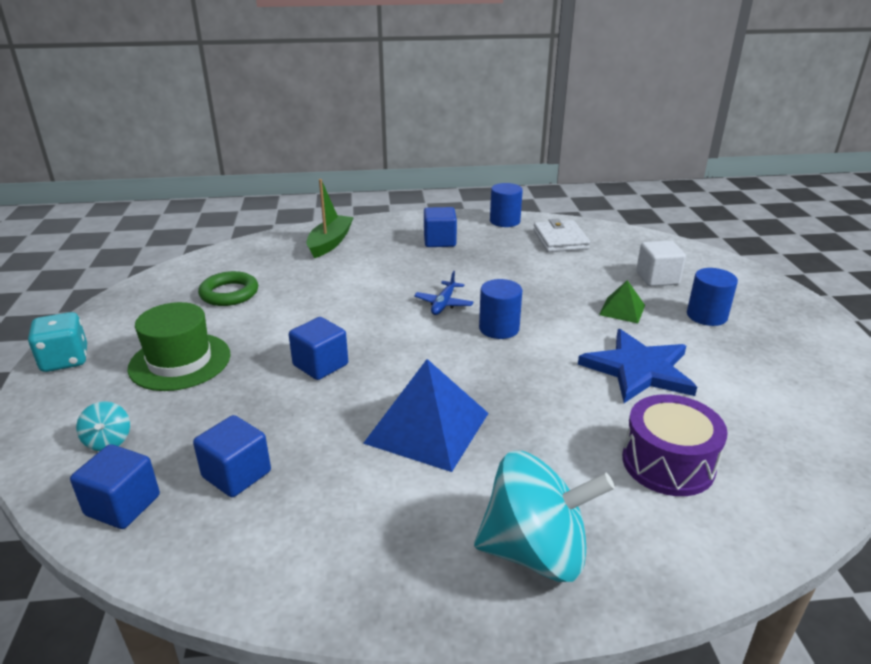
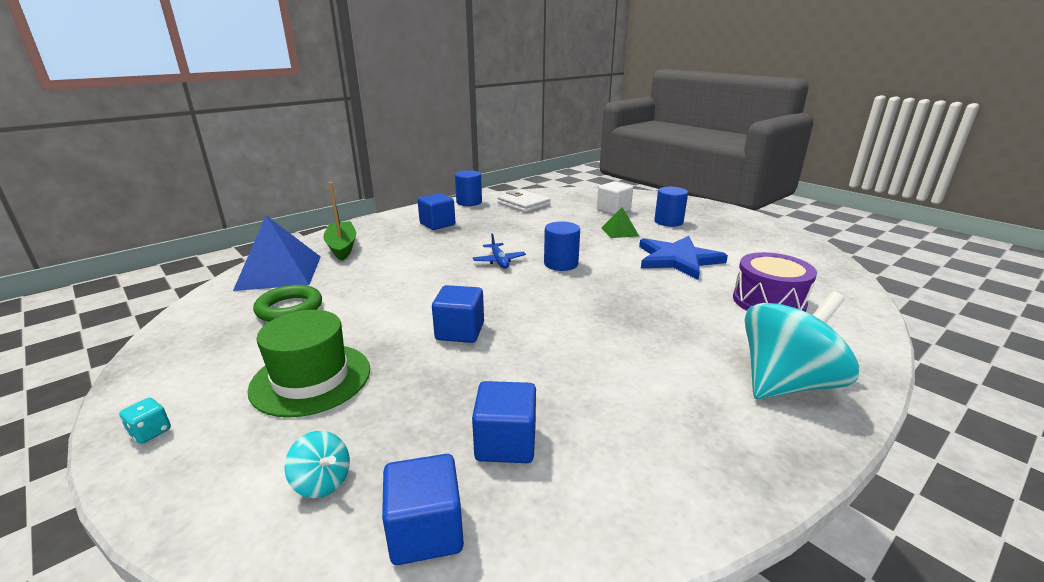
camera: 35 degrees left, 5 degrees down
turquoise dice [28,312,87,372] -> turquoise dice [119,398,171,444], size x0.52
blue pyramid [363,359,489,472] -> blue pyramid moved to [233,215,321,291]

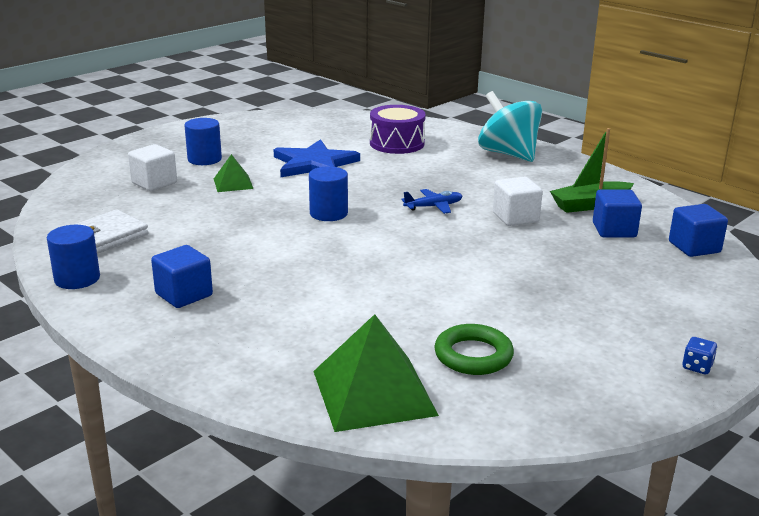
camera: 95 degrees left, 0 degrees up
turquoise dice [119,398,171,444] -> blue dice [682,337,717,374]
blue pyramid [233,215,321,291] -> green pyramid [313,314,439,432]
green hat [247,310,370,417] -> none
turquoise spinning top [284,431,350,498] -> none
green boat [323,182,356,261] -> green boat moved to [550,128,634,213]
blue cube [432,285,484,343] -> none
blue plane [473,233,526,269] -> blue plane moved to [401,189,463,214]
none -> white cube [493,177,543,226]

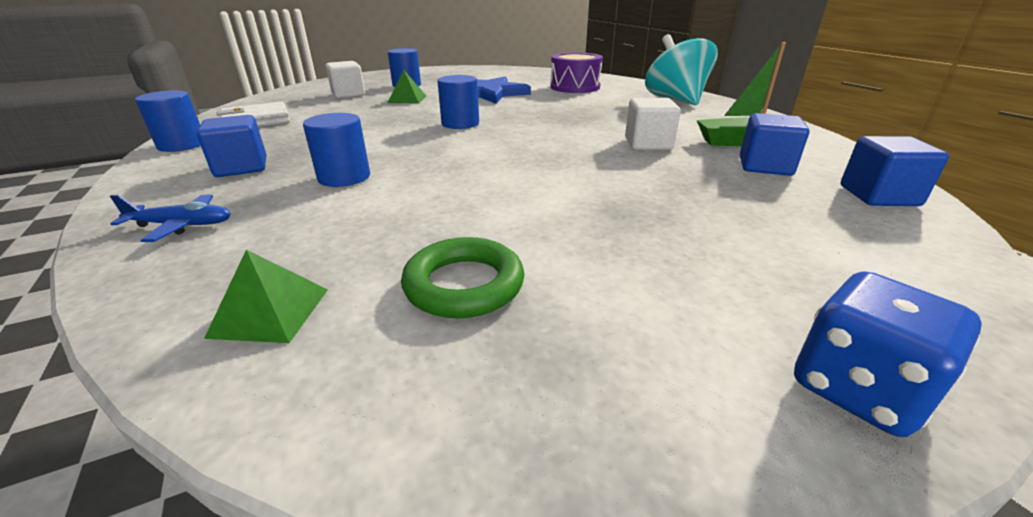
camera: 20 degrees right, 5 degrees up
green pyramid [313,314,439,432] -> green pyramid [204,250,328,343], size x0.52
blue plane [401,189,463,214] -> blue plane moved to [110,195,231,242]
blue dice [682,337,717,374] -> blue dice [794,271,982,437], size x1.91
none -> blue cylinder [303,113,370,187]

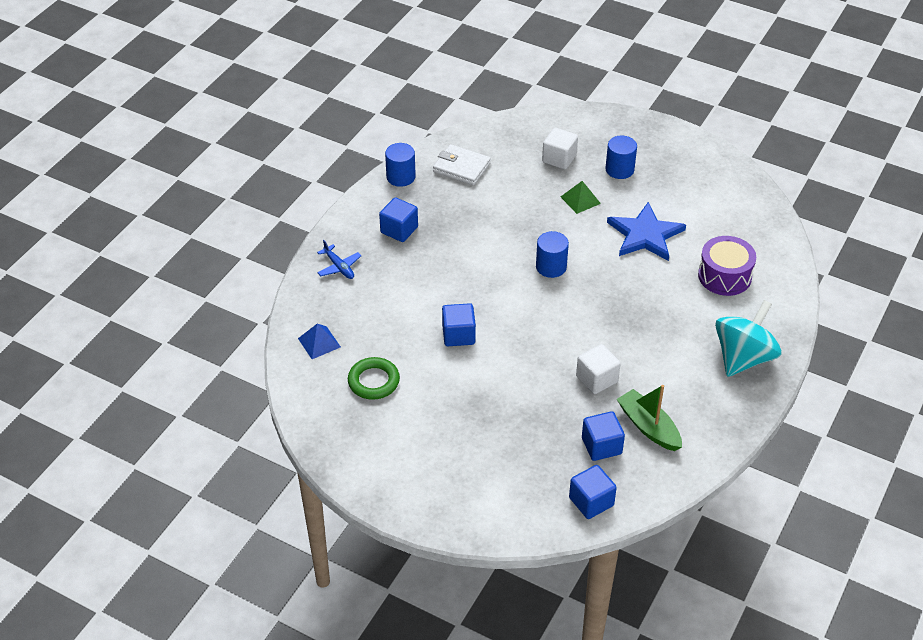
camera: 55 degrees right, 15 degrees up
green pyramid [204,250,328,343] -> blue pyramid [298,324,341,359]
blue cylinder [303,113,370,187] -> none
blue dice [794,271,982,437] -> none
none -> blue cube [442,303,476,346]

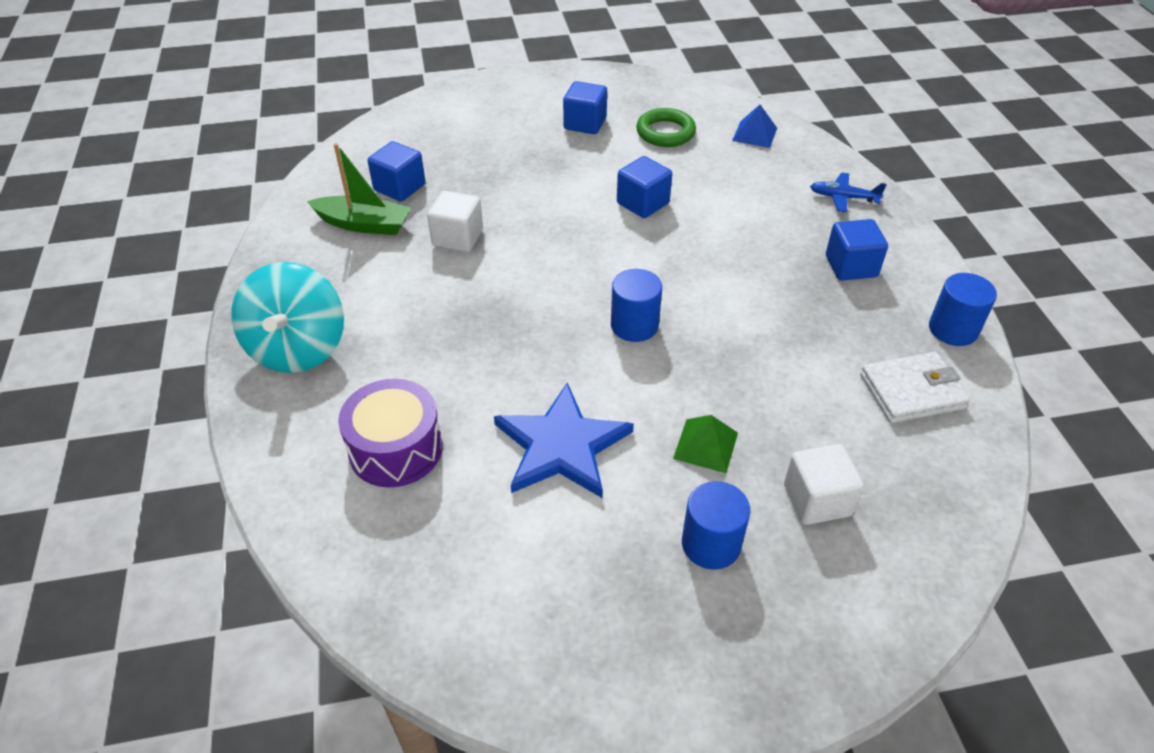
camera: 140 degrees right, 0 degrees up
blue cube [569,465,617,519] -> blue cube moved to [563,81,607,134]

